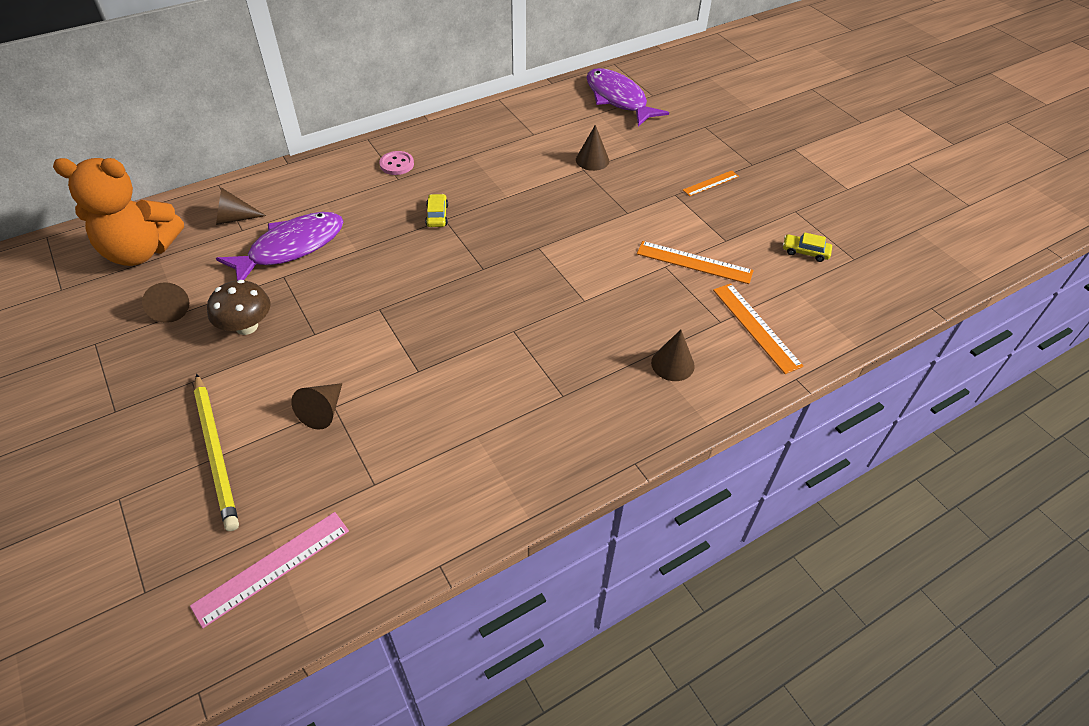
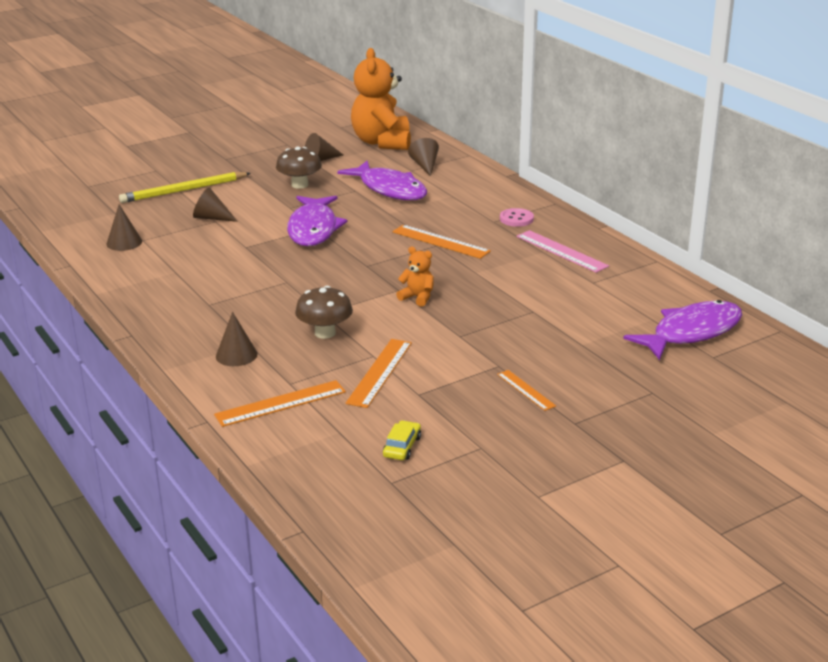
camera: 90 degrees right, 20 degrees down
pink ruler [190,512,349,628] -> pink ruler moved to [516,230,609,273]
yellow car [425,194,448,227] -> orange ruler [392,225,491,259]
brown cone [576,125,609,171] -> brown cone moved to [106,205,142,251]
none -> purple fish [287,196,348,246]
none -> brown mushroom [295,286,353,339]
none -> orange teddy bear [396,246,434,307]

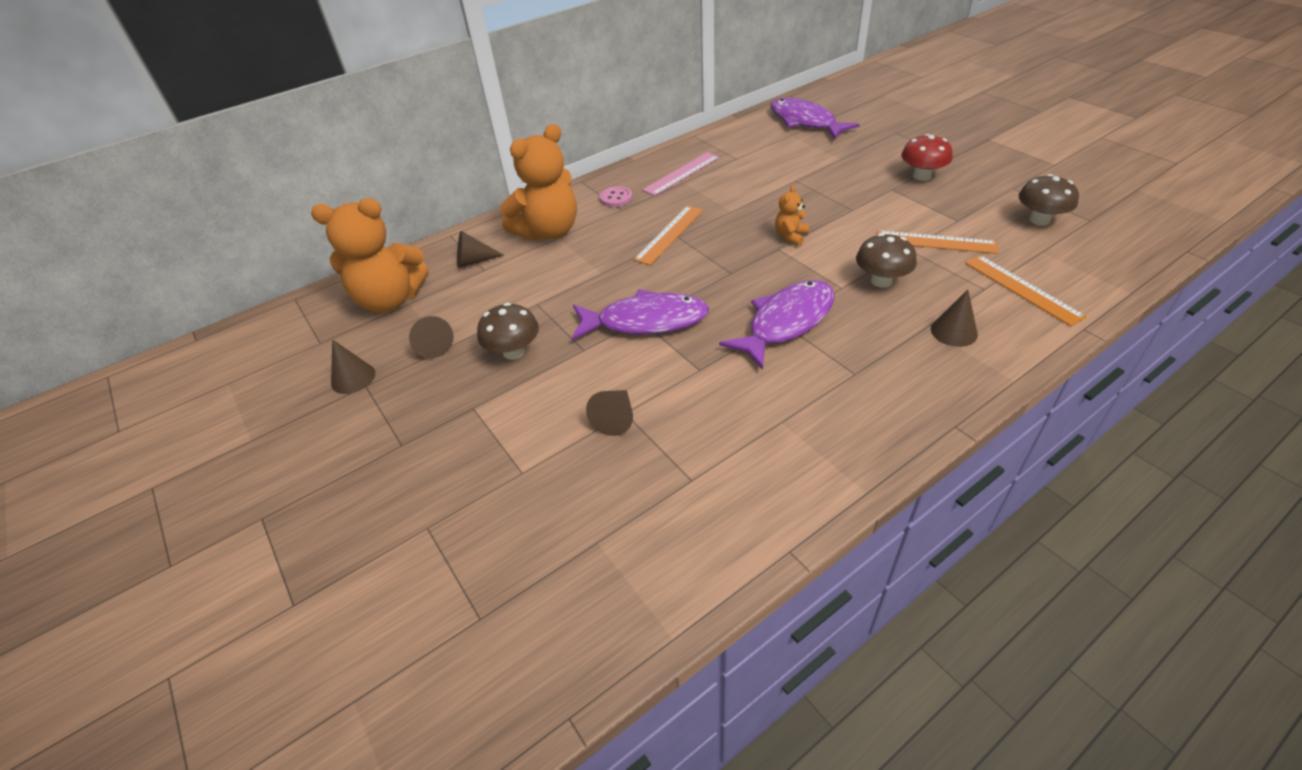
camera: 90 degrees left, 15 degrees up
brown cone [106,205,142,251] -> brown cone moved to [331,339,376,394]
yellow pencil [119,172,251,203] -> none
purple fish [338,161,427,200] -> purple fish moved to [719,280,835,370]
yellow car [383,420,421,460] -> brown mushroom [1019,174,1079,226]
orange ruler [497,370,556,411] -> red mushroom [901,134,953,181]
none -> orange teddy bear [500,124,577,241]

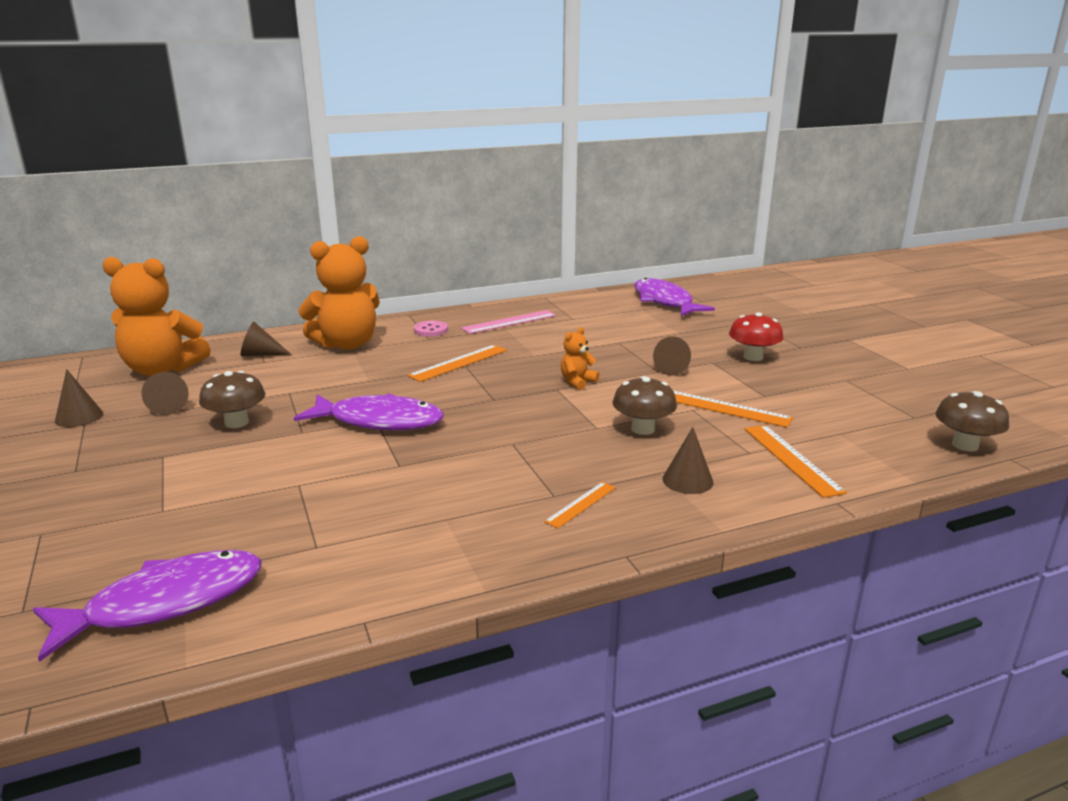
camera: 10 degrees right, 20 degrees down
brown cone [586,390,633,436] -> brown cone moved to [653,336,691,376]
purple fish [719,280,835,370] -> purple fish moved to [33,550,262,662]
brown mushroom [1019,174,1079,226] -> brown mushroom moved to [935,391,1009,451]
none -> orange ruler [544,482,616,528]

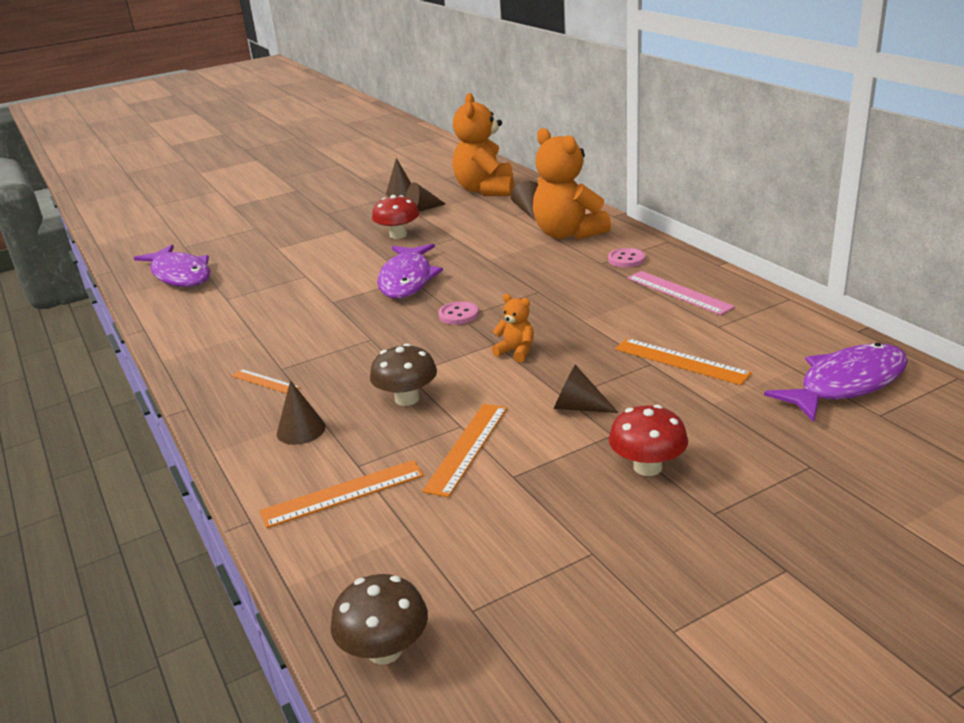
camera: 85 degrees right, 5 degrees up
brown mushroom [199,371,265,428] -> red mushroom [372,195,420,239]
orange ruler [407,345,507,382] -> orange ruler moved to [615,338,752,385]
none -> pink button [438,301,479,325]

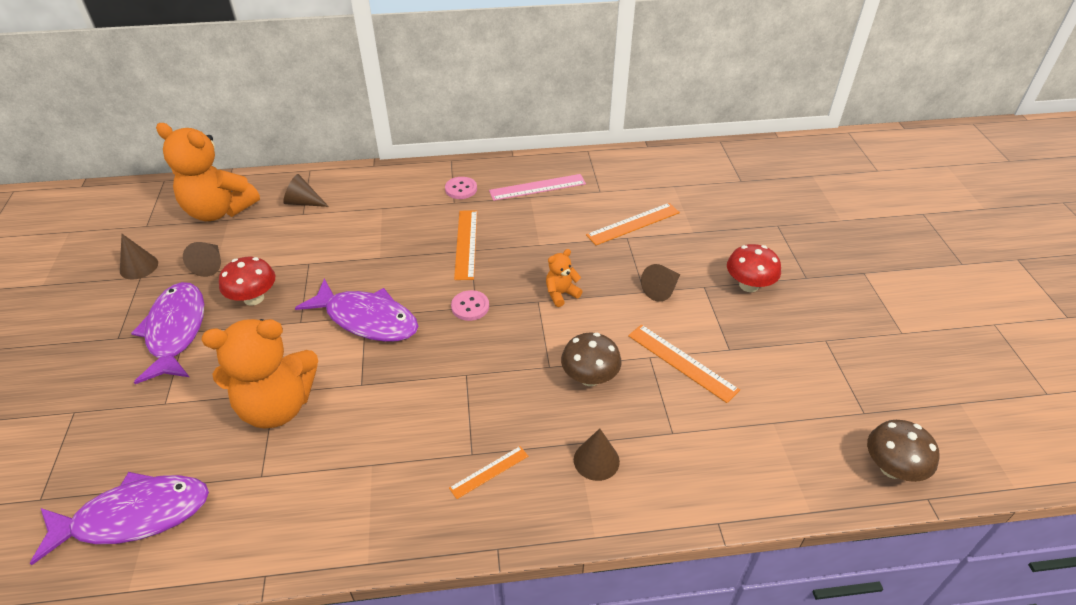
camera: 70 degrees left, 15 degrees up
orange ruler [260,460,424,528] -> orange ruler moved to [454,210,477,280]
orange teddy bear [533,128,611,239] -> orange teddy bear moved to [202,319,318,428]
purple fish [764,343,908,422] -> purple fish moved to [131,282,204,384]

